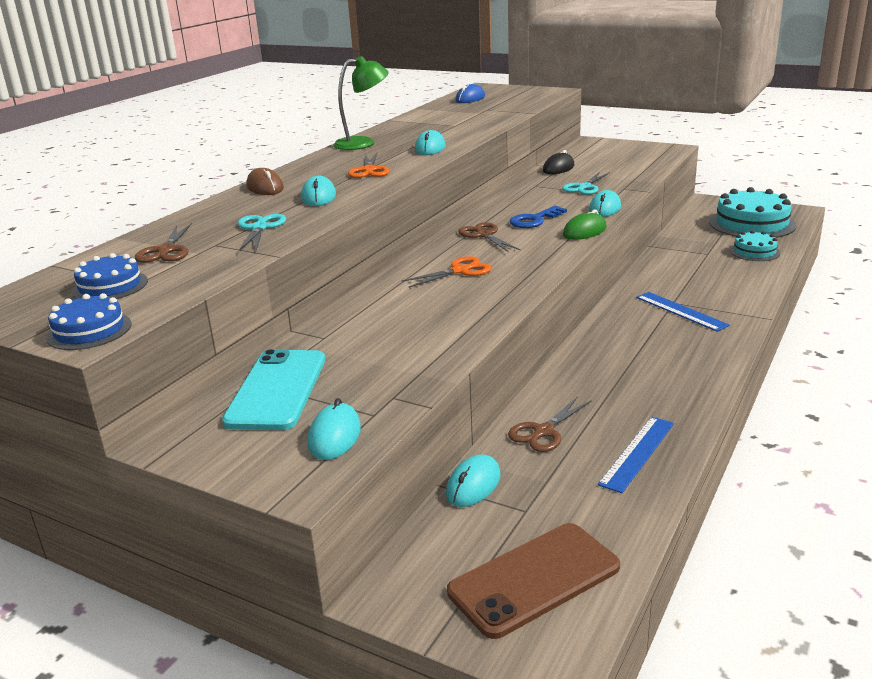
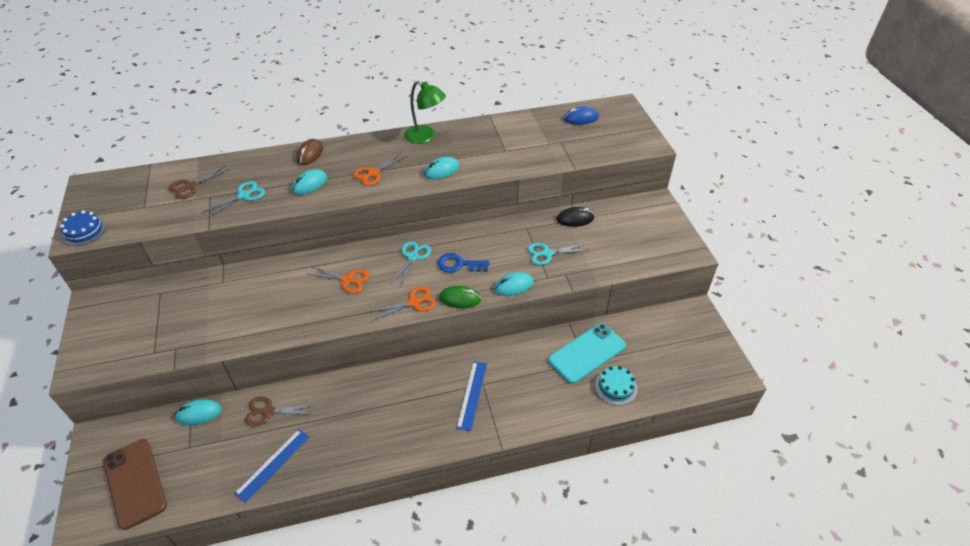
camera: 45 degrees right, 20 degrees up
blue cake [72,253,148,299] -> none
turquoise phone [222,349,325,430] -> turquoise phone moved to [548,323,626,384]
turquoise mouse [308,398,361,460] -> none
brown phone [447,523,620,639] -> brown phone turned 45 degrees clockwise [103,439,167,530]
brown scissors [458,222,521,252] -> turquoise scissors [391,241,431,287]
blue ruler [598,417,674,493] -> blue ruler turned 45 degrees counterclockwise [234,429,310,503]
turquoise cake [709,187,797,238] -> none
none -> orange scissors [370,287,436,320]

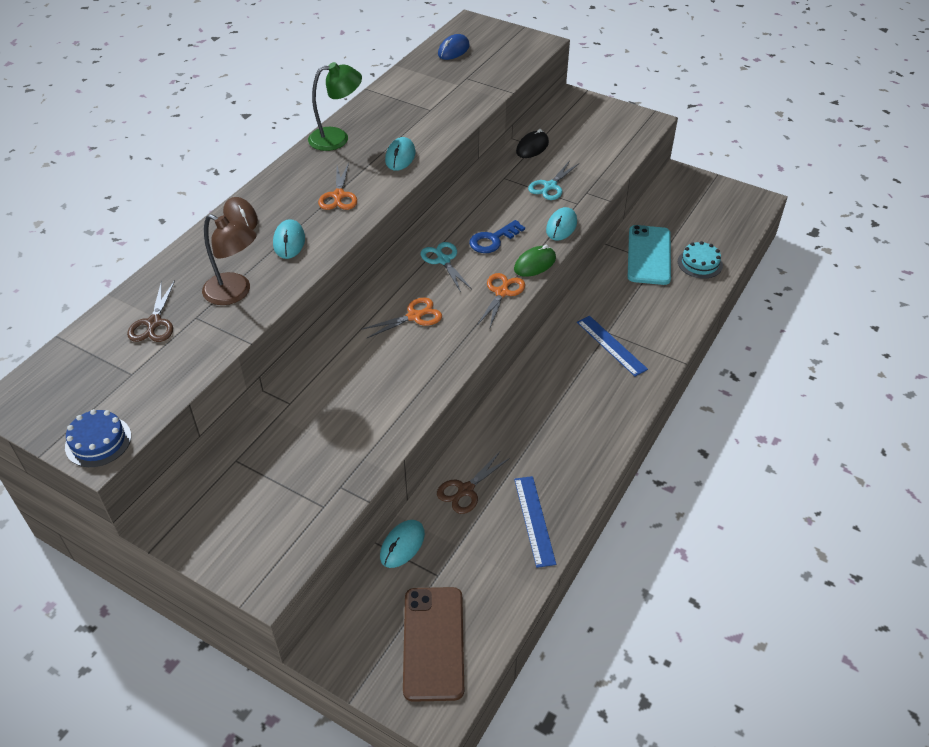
camera: 45 degrees left, 0 degrees up
brown phone [103,439,167,530] -> brown phone turned 75 degrees clockwise [403,587,464,702]
turquoise scissors [203,181,265,218] -> brown lamp [202,214,257,305]

